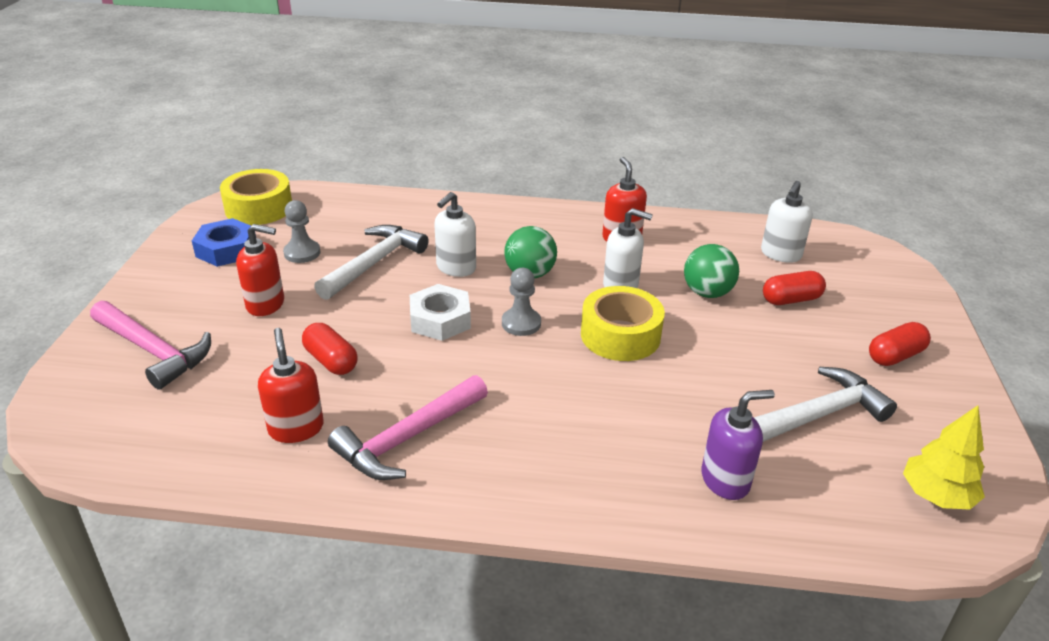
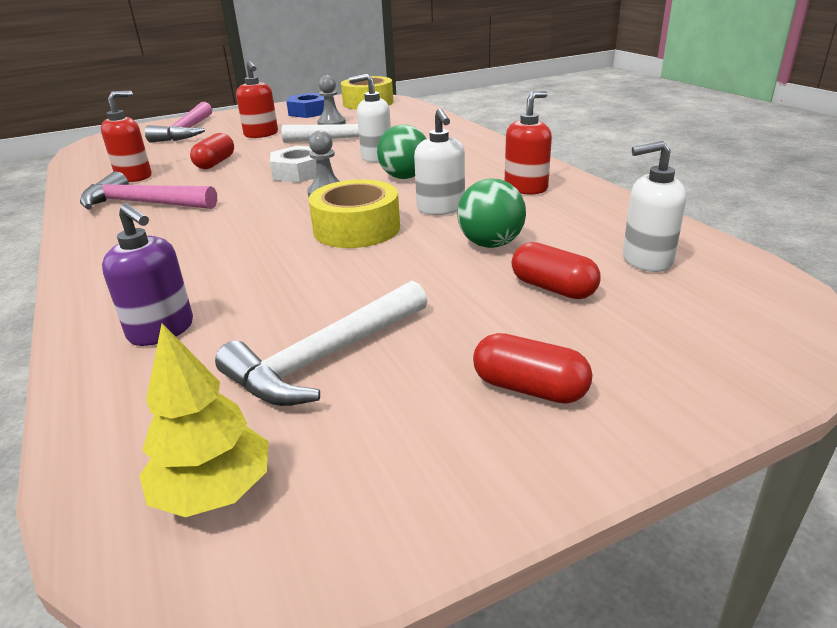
camera: 60 degrees right, 5 degrees down
white hammer [754,367,897,442] -> white hammer turned 105 degrees clockwise [215,281,427,406]

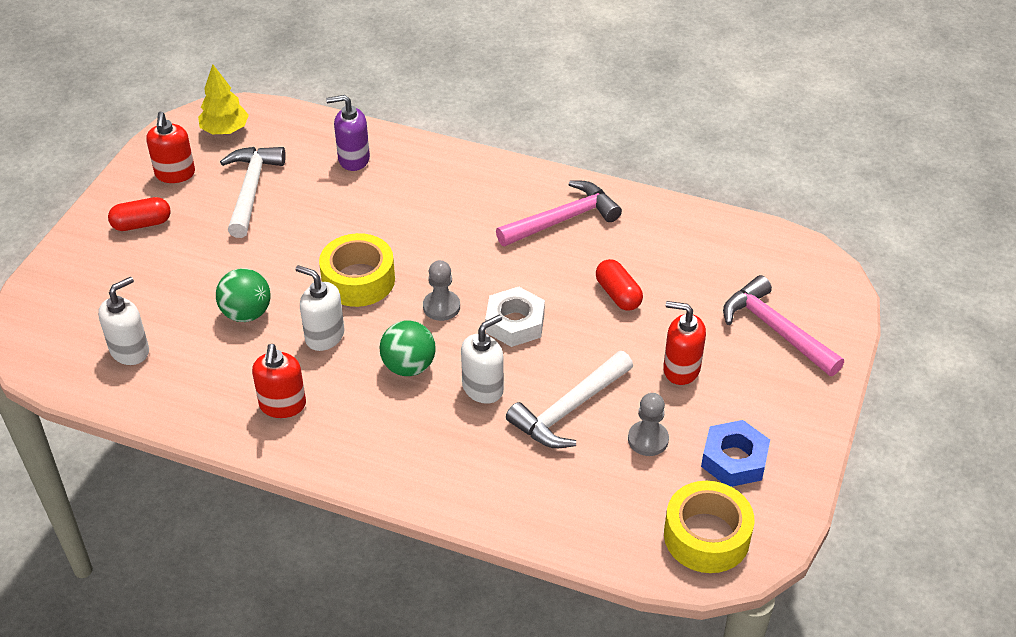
camera: 135 degrees right, 15 degrees up
red soap dispenser [101,91,152,182] -> red soap dispenser moved to [146,112,195,183]
red capsule [512,242,601,299] -> none

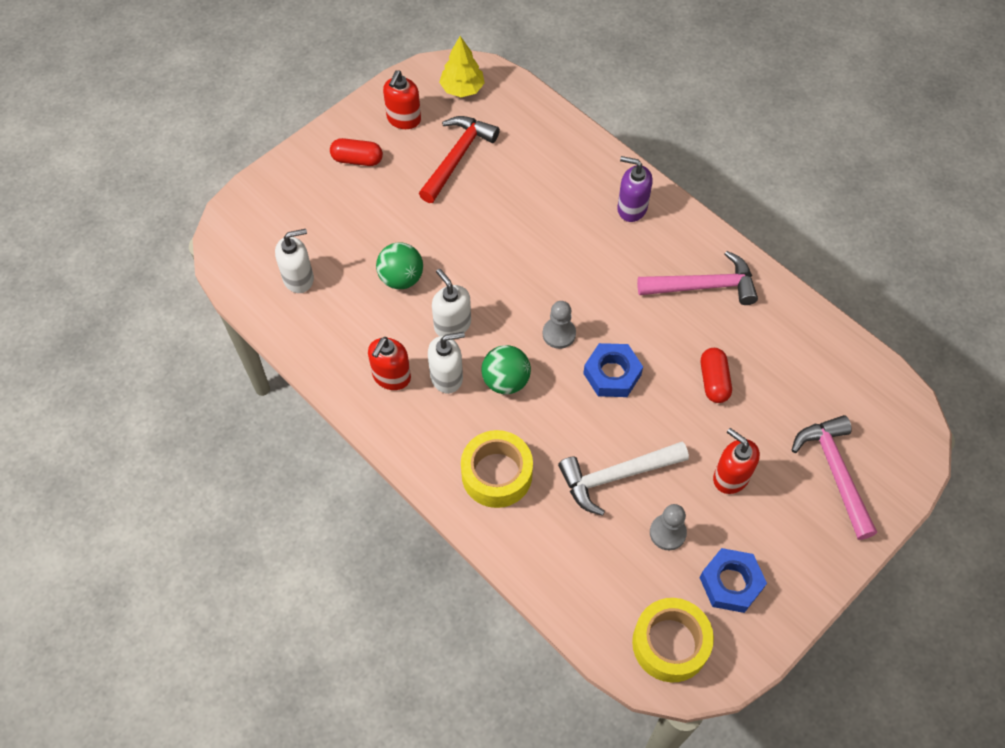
camera: 25 degrees right, 15 degrees up
white hammer [220,147,286,238] -> red hammer [419,116,500,203]
yellow tape [319,233,395,307] -> yellow tape moved to [461,430,533,508]
purple soap dispenser [326,95,370,171] -> purple soap dispenser moved to [617,156,653,222]
white soap dispenser [461,315,504,404] -> white soap dispenser moved to [428,332,465,394]
white nut [485,287,545,347] -> blue nut [583,343,643,397]

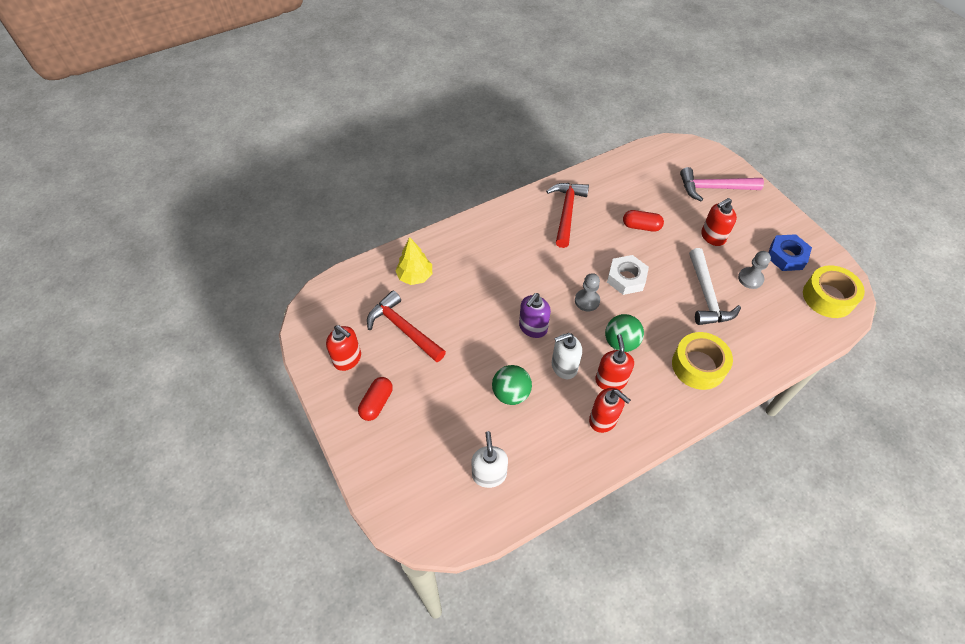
camera: 75 degrees left, 5 degrees down
white soap dispenser [428,332,465,394] -> red soap dispenser [595,334,634,390]
yellow tree [439,36,485,97] -> yellow tree moved to [395,237,432,285]
blue nut [583,343,643,397] -> white nut [607,255,649,295]
purple soap dispenser [617,156,653,222] -> purple soap dispenser moved to [519,293,551,338]
pink hammer [637,251,758,305] -> red hammer [546,183,589,248]

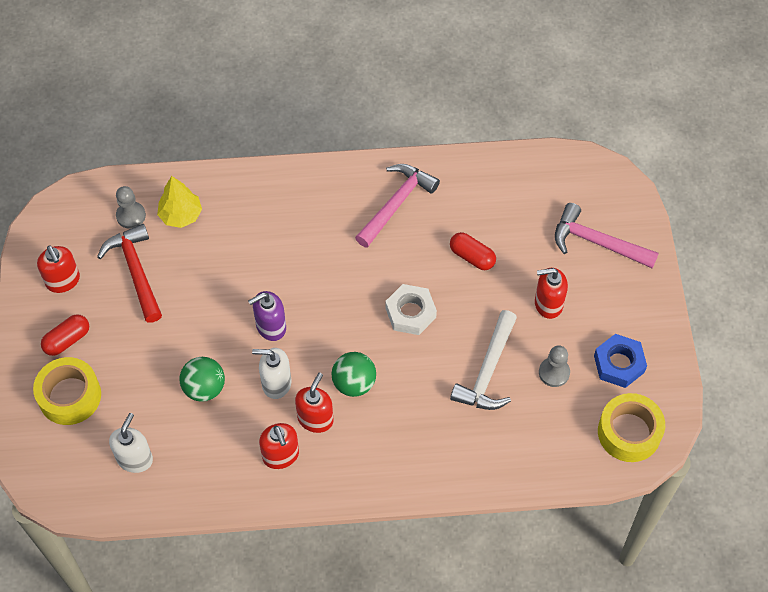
camera: 25 degrees right, 5 degrees up
red hammer [546,183,589,248] -> pink hammer [355,164,440,248]
grey pawn [575,273,600,311] -> grey pawn moved to [116,186,146,229]
yellow tape [672,332,733,390] -> yellow tape moved to [33,357,101,425]

